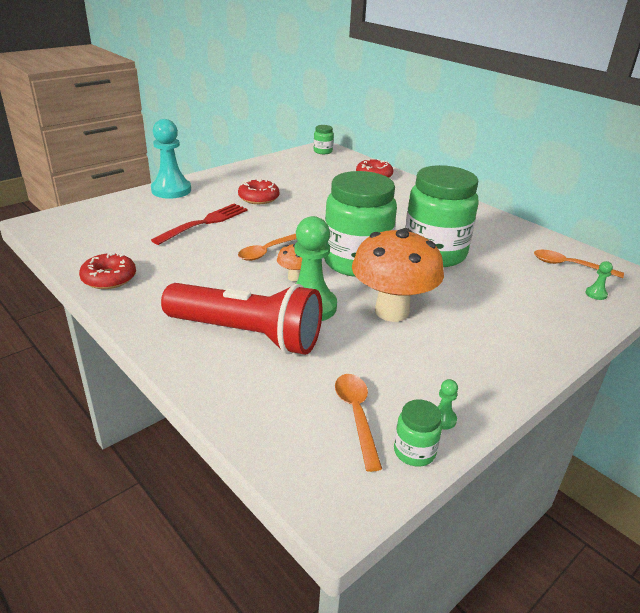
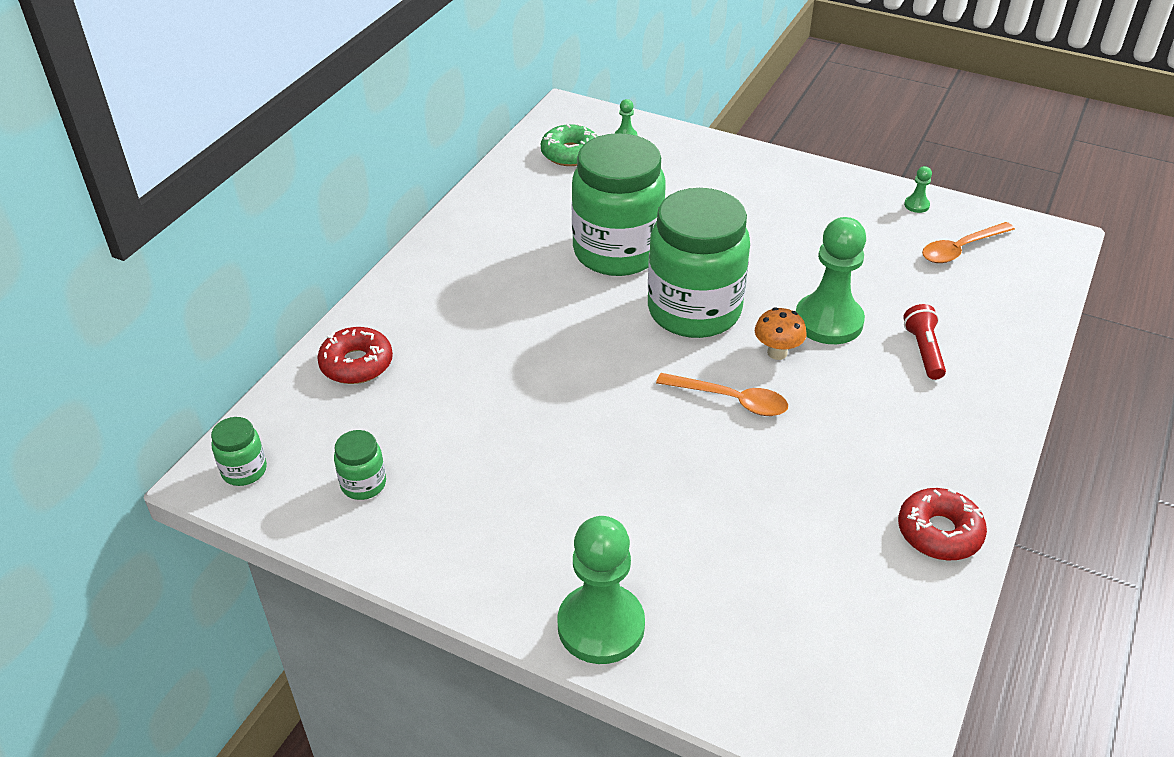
camera: 110 degrees left, 10 degrees up
turquoise pawn [151,119,191,198] -> green pawn [557,516,645,664]
red fork [151,203,248,245] -> none
red flashlight [161,283,322,355] -> red flashlight [903,304,946,380], size x0.42
red donut [238,180,279,204] -> none
orange mushroom [352,228,444,322] -> none
green jar [394,399,442,467] -> green jar moved to [334,430,386,500]
orange spoon [534,250,624,278] -> green donut [541,124,598,166]

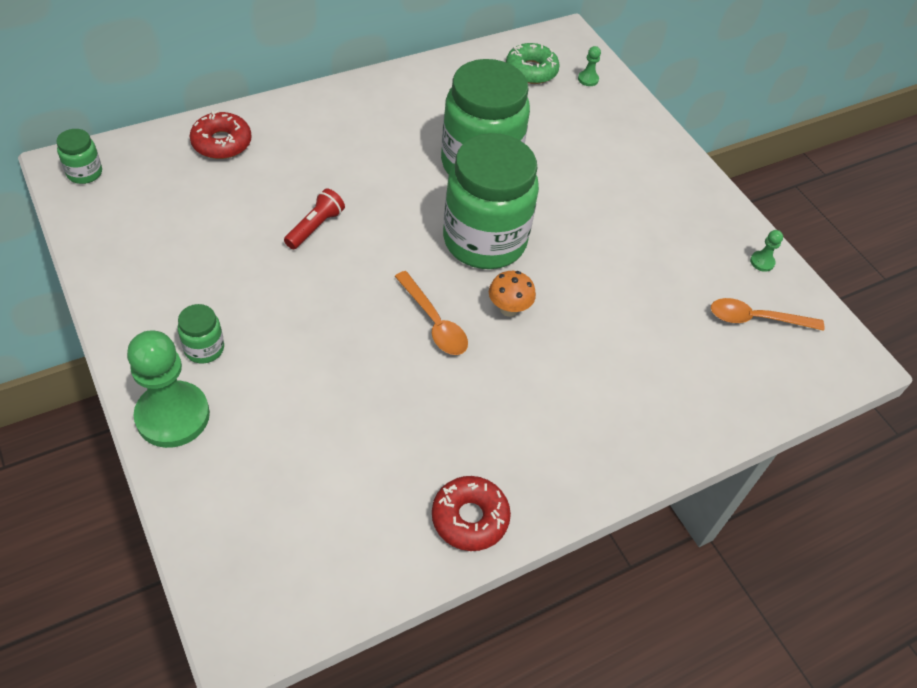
camera: 30 degrees right, 10 degrees up
green jar [334,430,386,500] -> green jar moved to [178,304,224,364]
green pawn [796,217,866,344] -> none
red flashlight [903,304,946,380] -> red flashlight moved to [284,188,345,249]

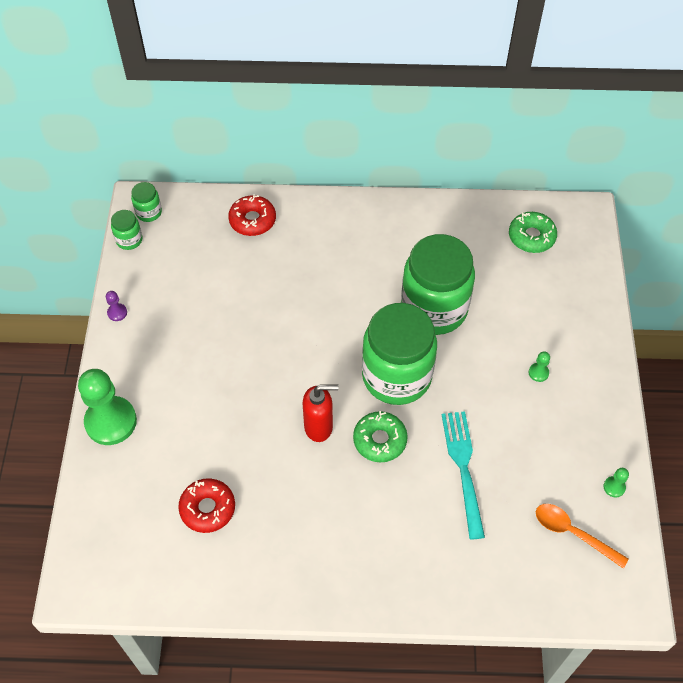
camera: 35 degrees right, 5 degrees up
green jar [178,304,224,364] -> green jar moved to [111,210,142,250]
red flashlight [284,188,345,249] -> none
orange spoon [395,271,468,355] -> red soap dispenser [303,384,339,442]
red donut [432,476,511,551] -> red donut moved to [178,478,235,533]
orange mushroom [489,271,536,317] -> green donut [353,411,408,462]
green pawn [578,46,601,86] -> green pawn moved to [529,351,550,382]
none -> purple pawn [106,291,127,321]
none -> turquoise fork [442,411,485,540]

